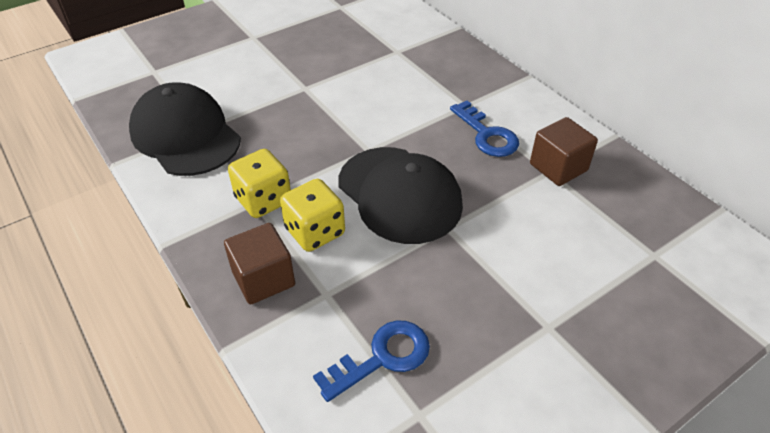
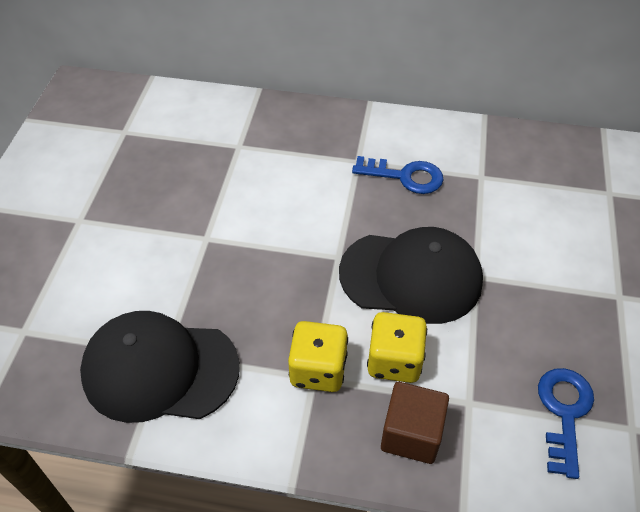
camera: 45 degrees left, 5 degrees up
brown cube [530,117,598,186] -> none

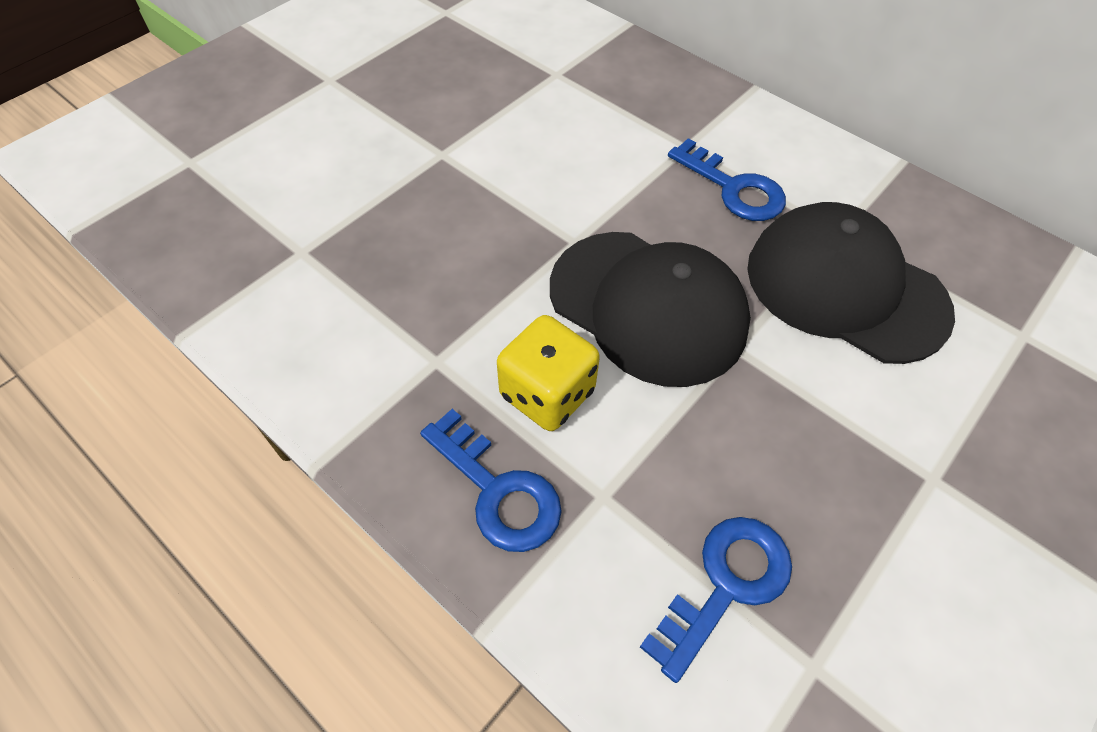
camera: 30 degrees right, 5 degrees up
black cap [80,311,240,423] -> black cap moved to [747,202,955,364]
yellow dice [288,321,348,392] -> none
brown cube [381,382,449,464] -> blue key [420,409,562,552]

